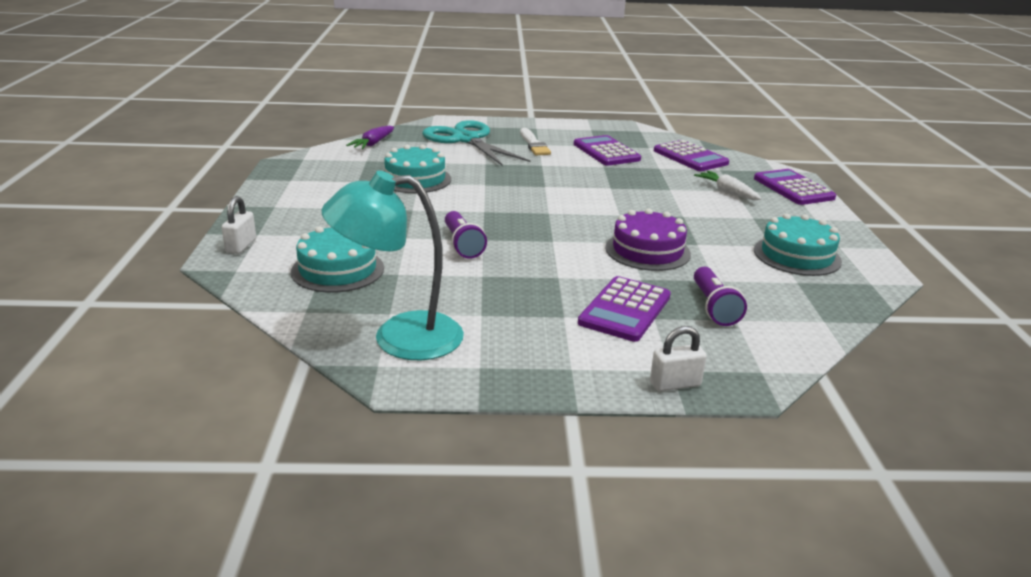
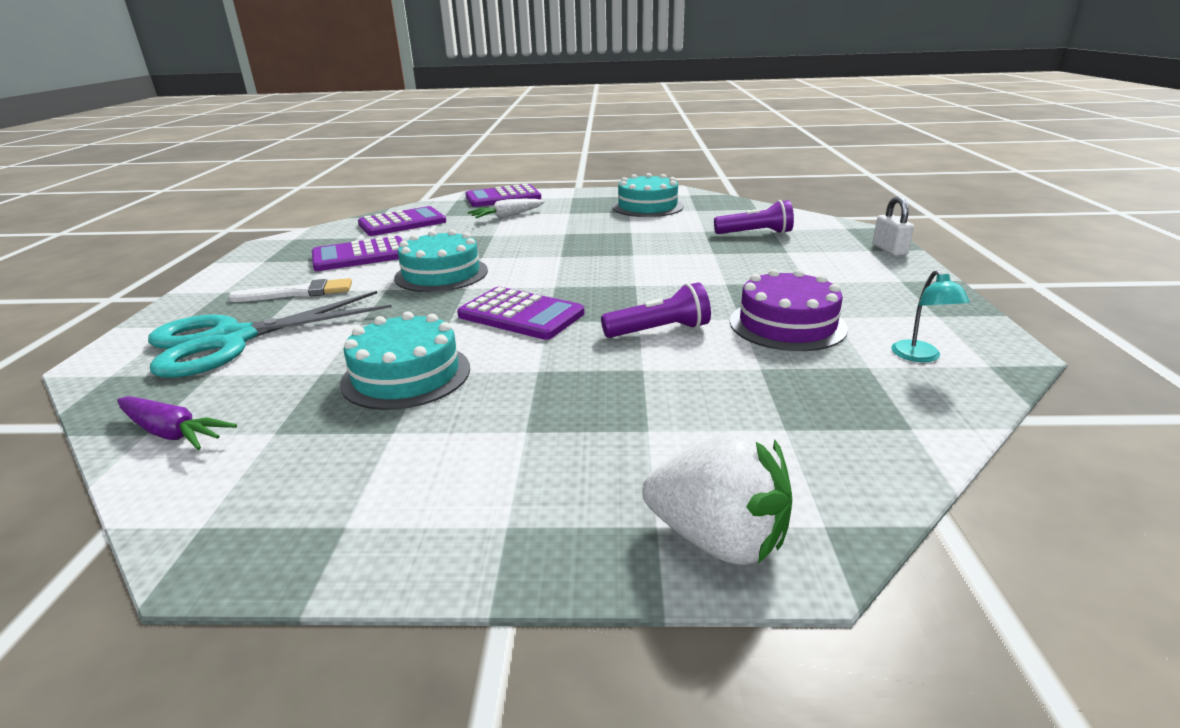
camera: 85 degrees left, 0 degrees up
white padlock [221,196,256,254] -> white strawberry [642,431,792,565]
turquoise cake [291,226,384,293] -> turquoise cake moved to [394,229,488,292]
turquoise lamp [322,171,464,360] -> turquoise lamp [891,270,970,362], size x0.43
purple calculator [578,276,671,342] -> purple calculator moved to [457,287,585,340]
purple cake [605,208,691,271] -> purple cake moved to [730,269,848,351]

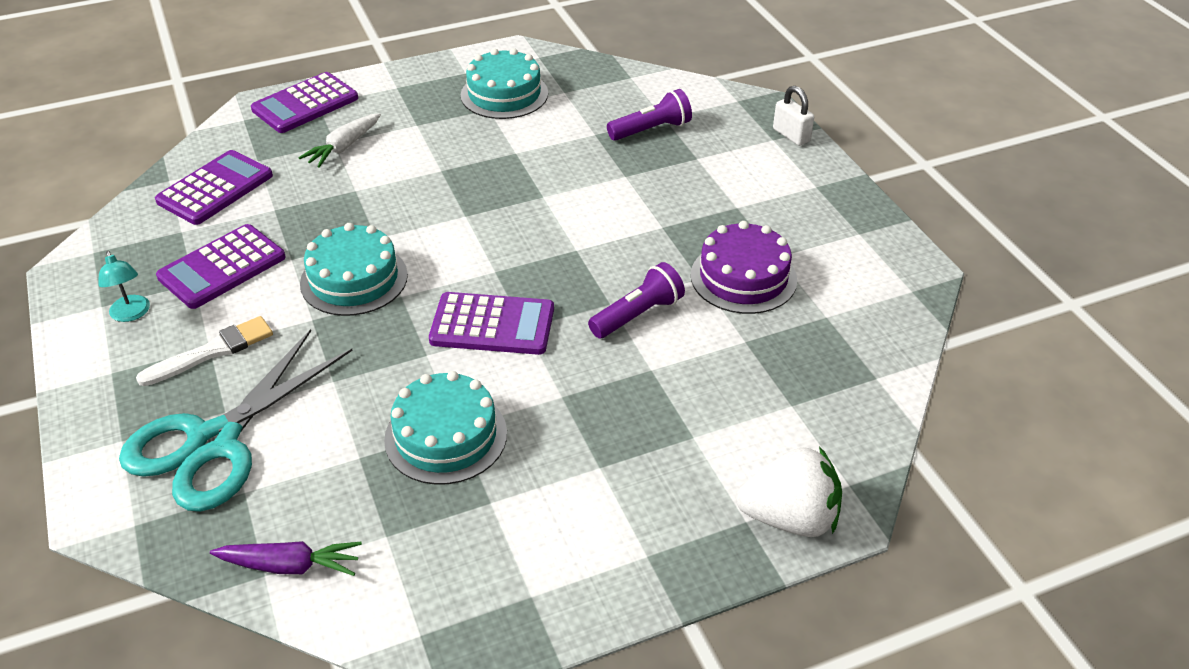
camera: 25 degrees left, 15 degrees up
turquoise lamp [891,270,970,362] -> turquoise lamp moved to [98,251,150,322]

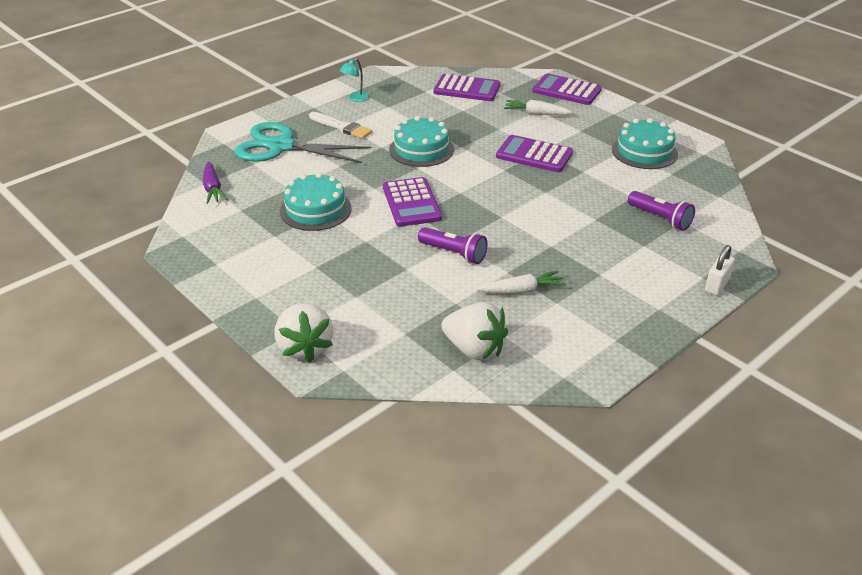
camera: 70 degrees right, 5 degrees down
purple calculator [156,224,286,309] -> purple calculator moved to [496,135,573,172]
purple cake [691,221,797,314] -> white carrot [477,271,566,294]
none -> white strawberry [441,302,508,361]

